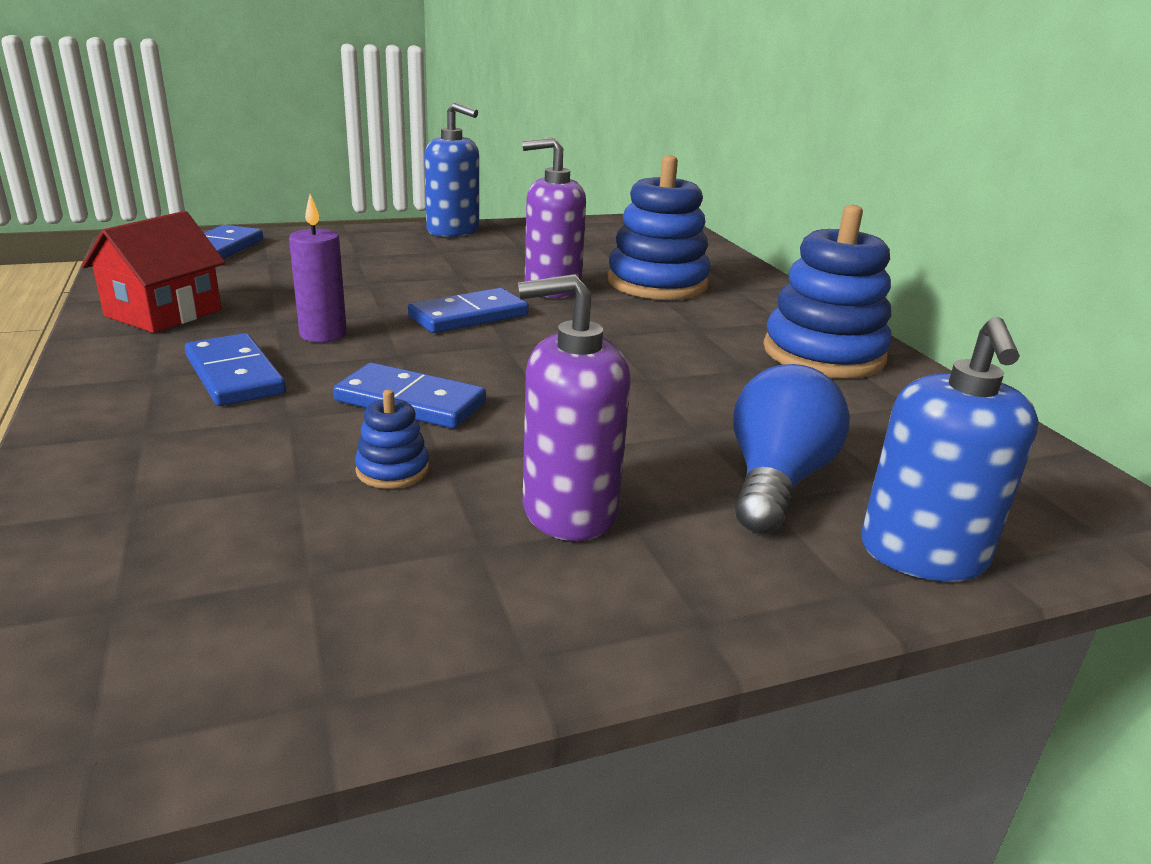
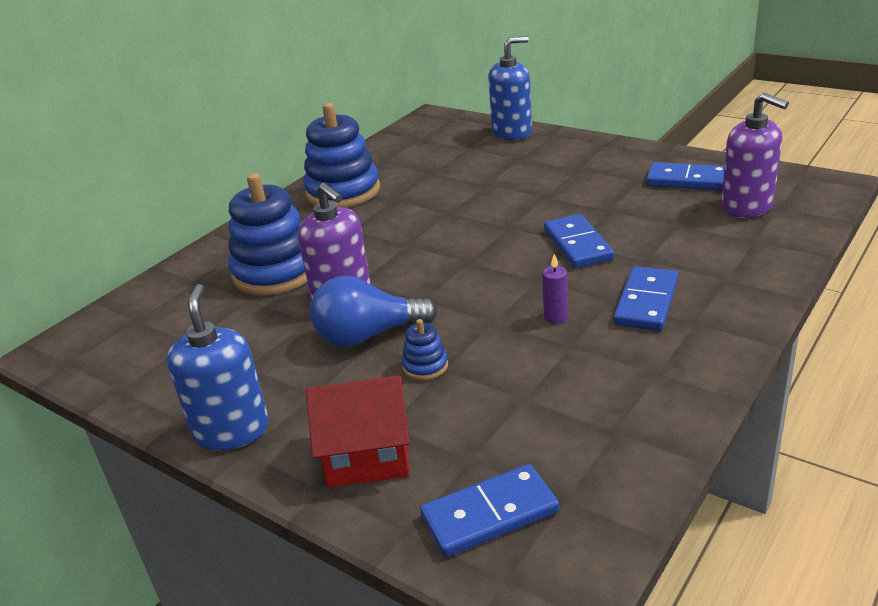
camera: 120 degrees left, 5 degrees up
red house [81,211,225,333] -> red house moved to [306,375,410,488]
purple candle [289,194,347,343] -> purple candle [542,254,568,324], size x0.65
blue stacking toy [355,390,429,489] -> blue stacking toy moved to [402,319,448,380]
blue domino [407,288,529,333] -> blue domino moved to [646,162,724,190]
purple soap dispenser [518,274,630,541] -> purple soap dispenser moved to [721,93,789,218]
blue light bulb [733,364,850,534] -> blue light bulb moved to [310,276,438,346]

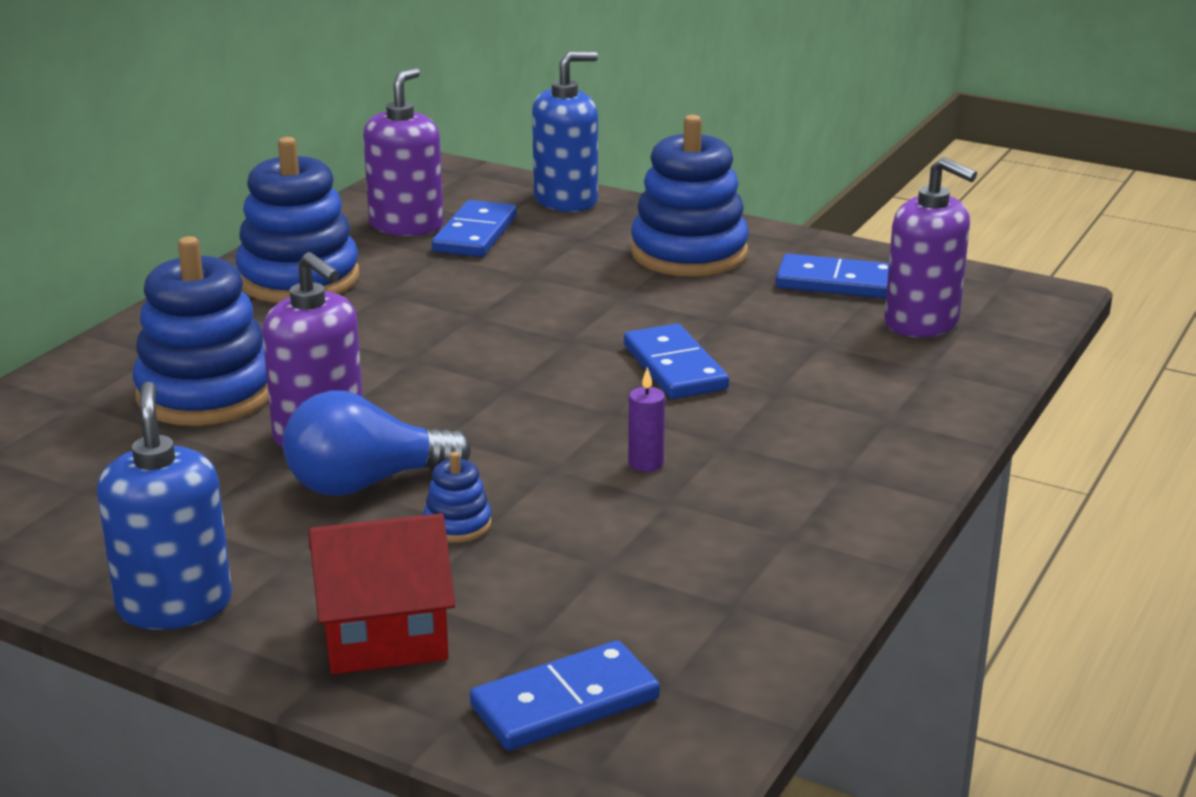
camera: 10 degrees left, 5 degrees down
blue domino [613,266,678,331] -> blue domino moved to [432,200,517,257]
none -> purple soap dispenser [363,68,444,236]
none -> blue stacking toy [631,115,749,277]

